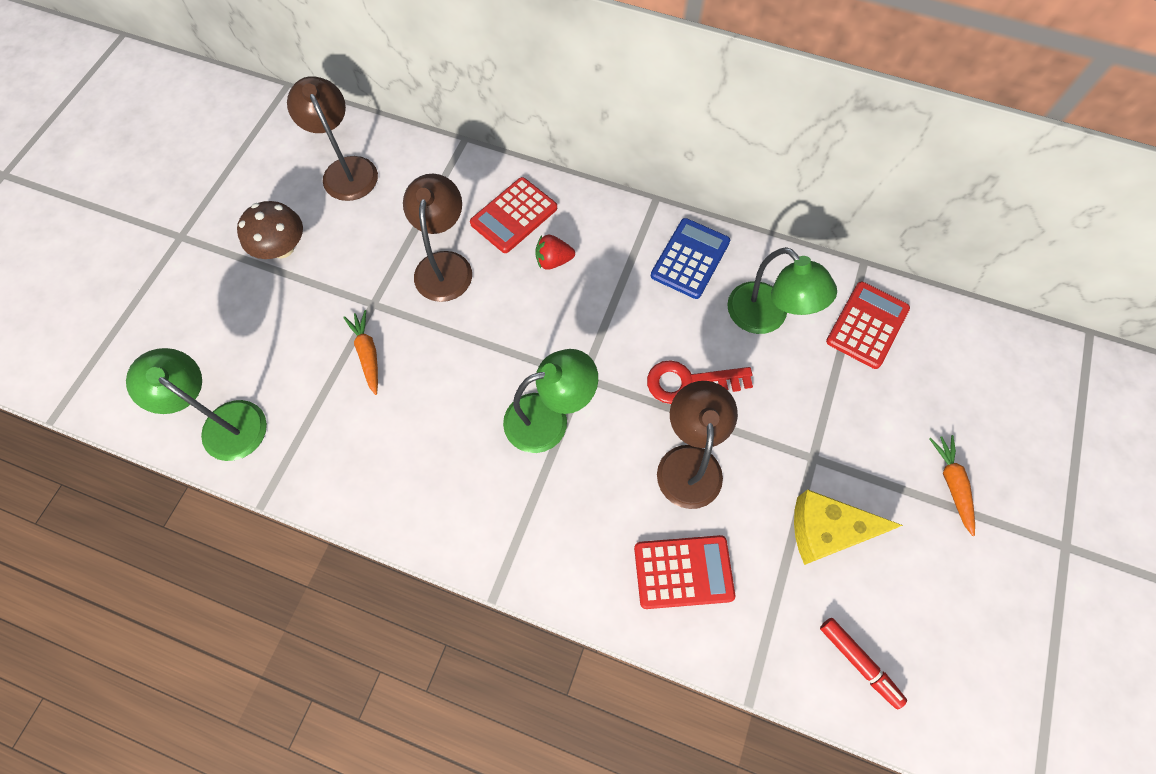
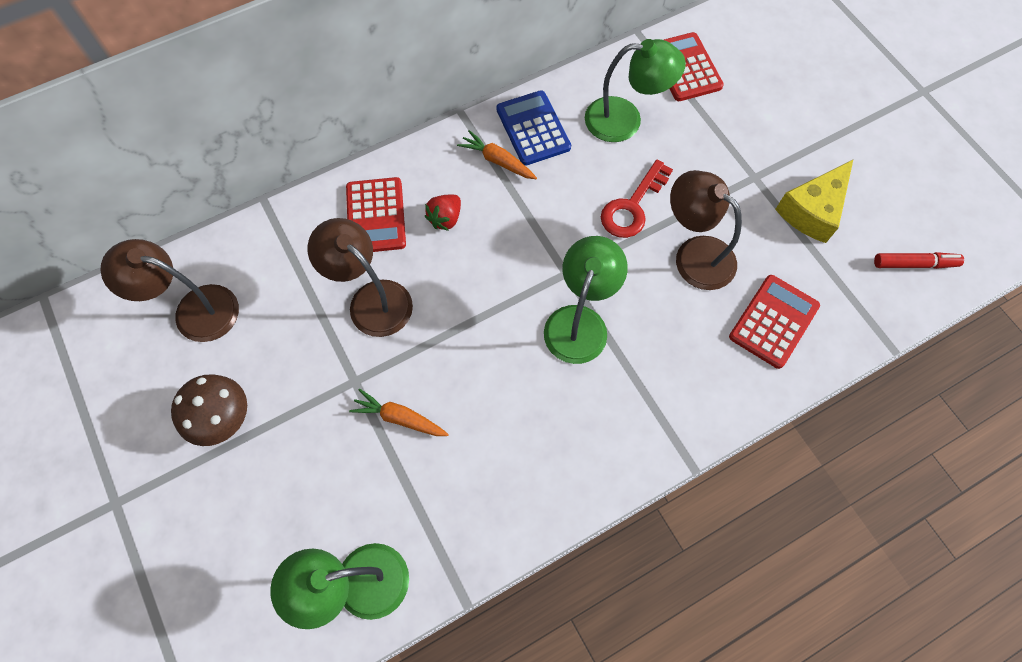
camera: 50 degrees left, 0 degrees up
orange carrot [929,435,975,536] -> orange carrot moved to [457,130,537,179]

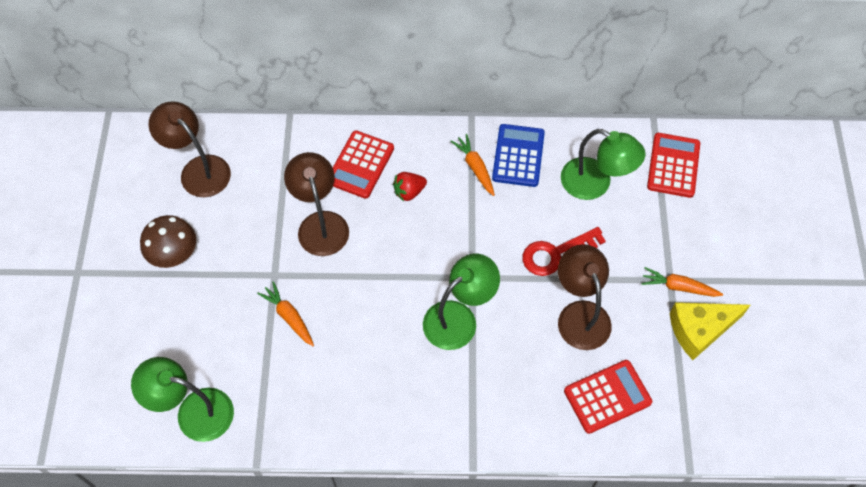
camera: 30 degrees right, 5 degrees down
red marker [874,252,964,269] -> none
none -> orange carrot [641,267,723,297]

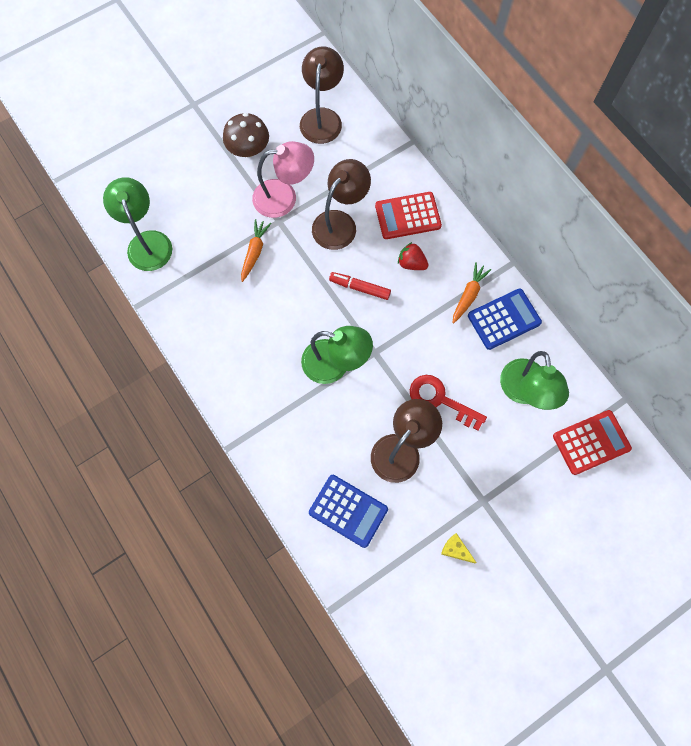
camera: 55 degrees right, 10 degrees up
red calculator [564,360,652,434] -> blue calculator [309,475,388,548]
orange carrot [641,267,723,297] -> none
yellow cheese [669,302,750,360] -> yellow cheese [441,533,477,563], size x0.48
none -> pink lamp [252,141,314,218]
none -> red marker [329,272,391,300]

